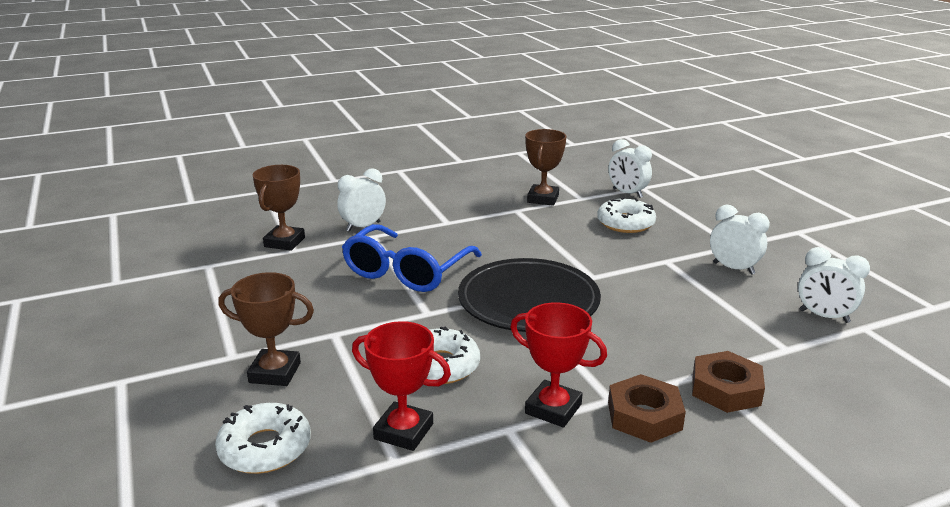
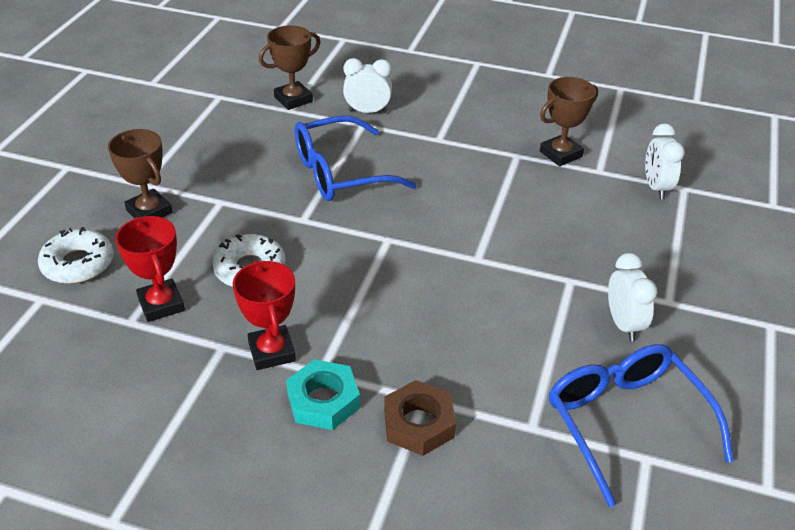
camera: 40 degrees right, 15 degrees up
black plate [458,258,601,332] -> none
white donut [597,197,656,233] -> none
brown nut [608,374,686,443] -> turquoise nut [286,359,360,430]
white clock [798,247,870,323] -> blue glasses [549,344,734,507]

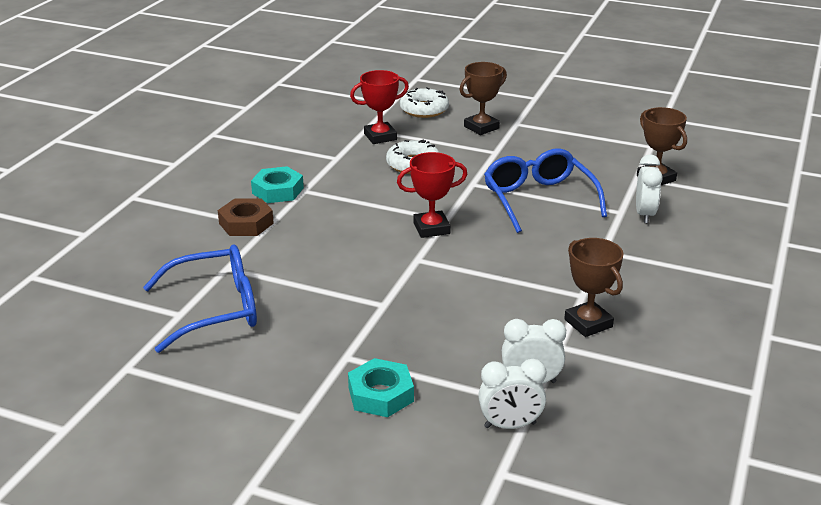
camera: 95 degrees right, 10 degrees down
red trophy [233,260,296,370] -> red trophy moved to [397,152,467,238]
white clock [608,253,657,341] -> white clock moved to [478,359,546,429]
none -> turquoise nut [348,358,414,417]

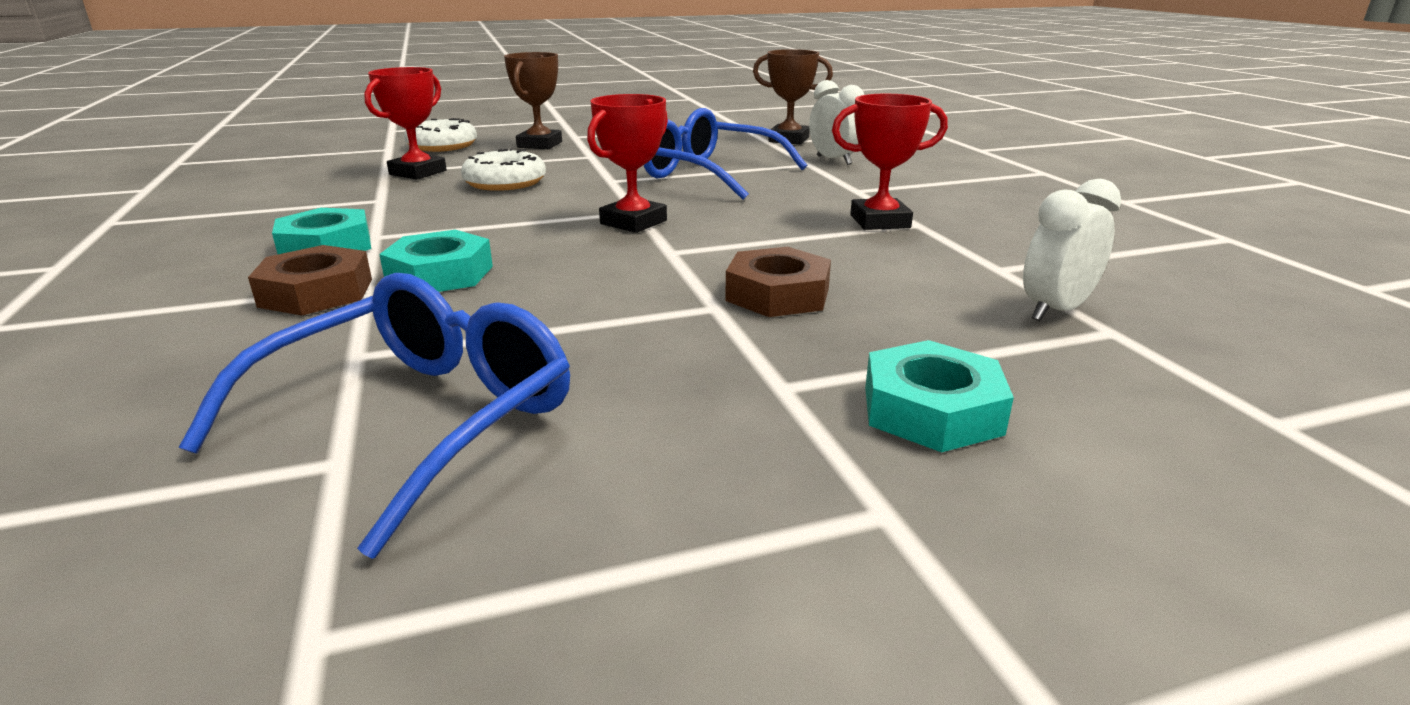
camera: 40 degrees left, 5 degrees down
white clock [478,359,546,429] -> none
brown trophy [564,238,623,337] -> none
none -> turquoise nut [379,230,493,292]
none -> brown nut [725,247,831,317]
none -> red trophy [832,94,948,230]

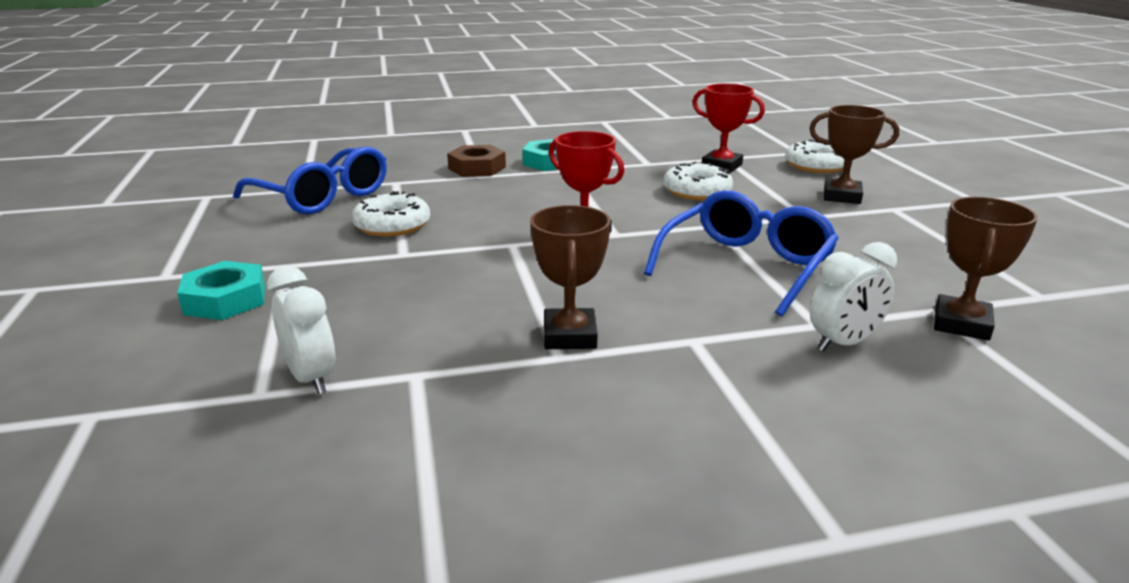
camera: 95 degrees right, 0 degrees up
turquoise nut [379,230,493,292] -> none
brown nut [725,247,831,317] -> none
red trophy [832,94,948,230] -> brown trophy [530,205,611,349]
none -> white donut [352,191,430,237]

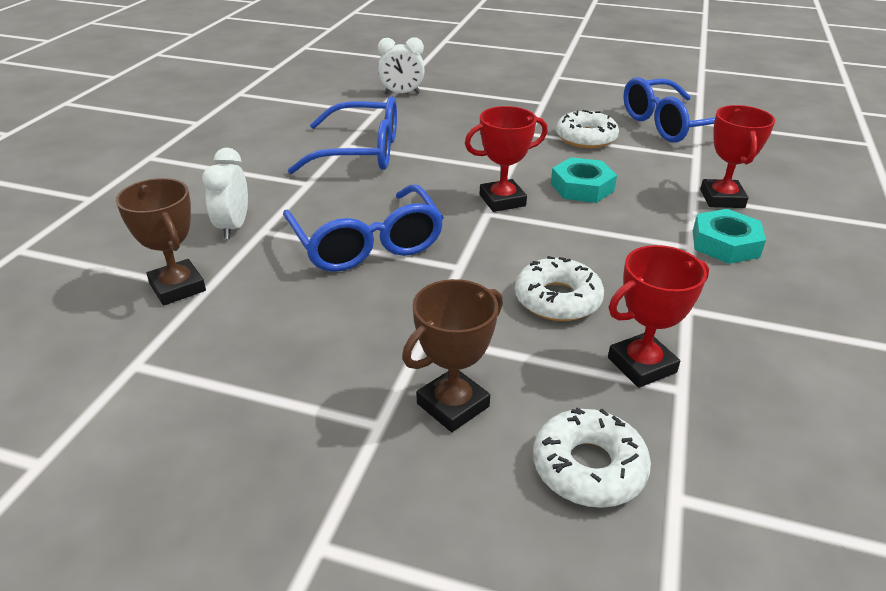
camera: 120 degrees right, 10 degrees up
turquoise nut [177,261,266,320] -> turquoise nut moved to [551,157,617,203]
brown nut [447,145,506,177] -> red trophy [700,105,775,208]
brown trophy [530,205,611,349] -> blue glasses [288,96,397,174]

